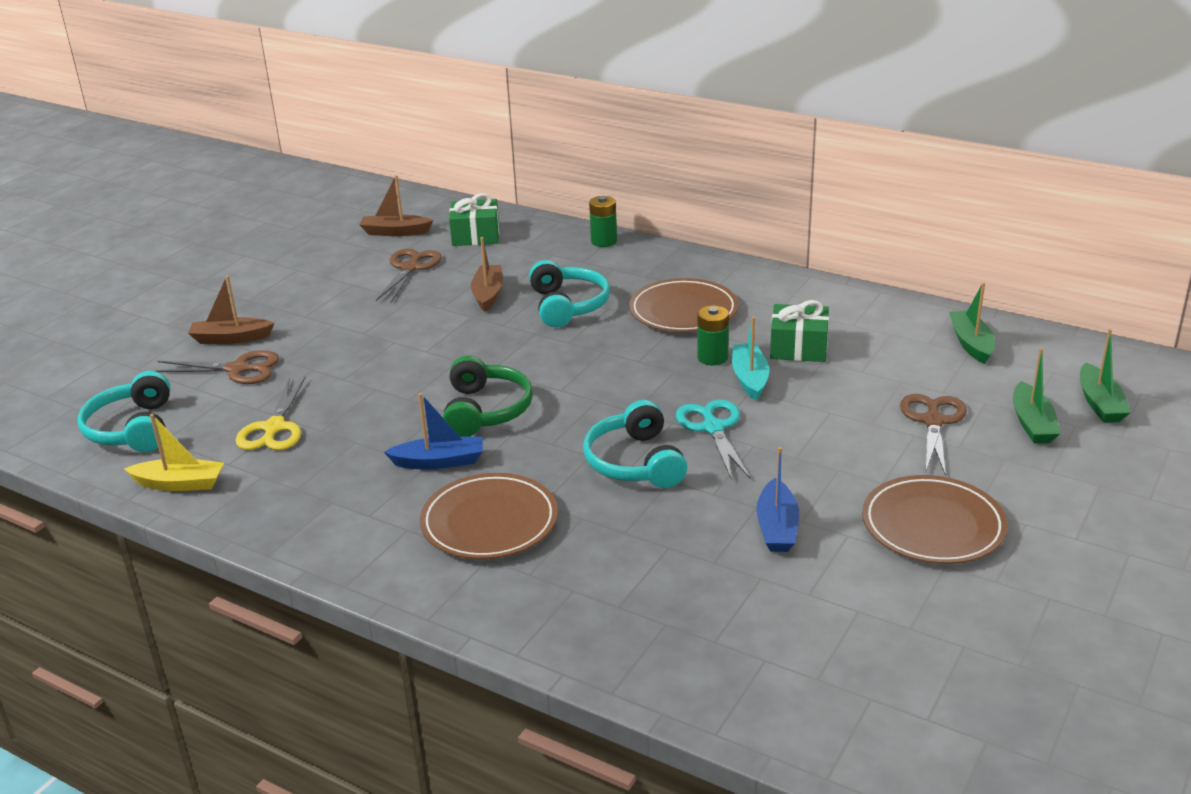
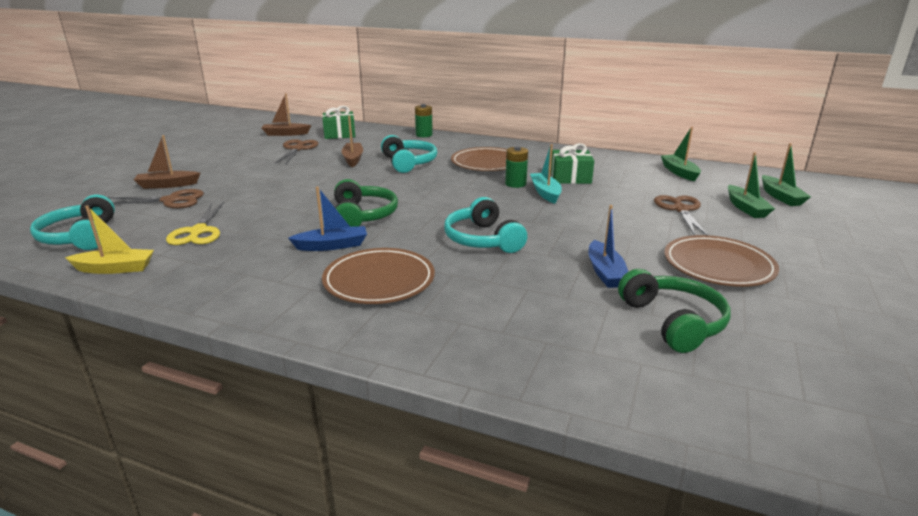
camera: 10 degrees left, 5 degrees down
turquoise scissors [676,400,751,480] -> none
none -> green headphones [618,269,731,353]

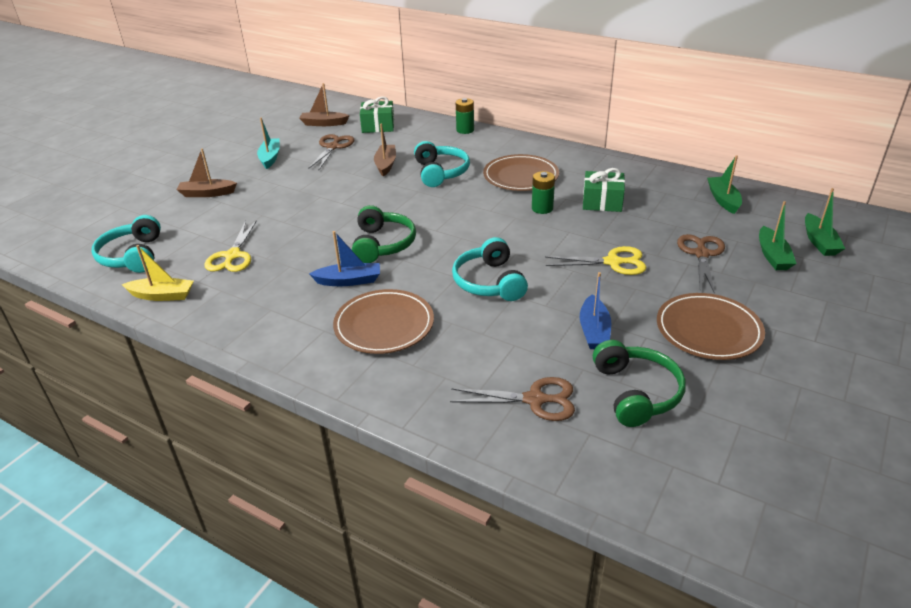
camera: 10 degrees right, 10 degrees up
brown scissors [108,189,204,208] -> brown scissors moved to [450,377,575,421]
turquoise boat [530,144,562,204] -> turquoise boat moved to [257,118,280,169]
none -> yellow scissors [545,246,647,275]

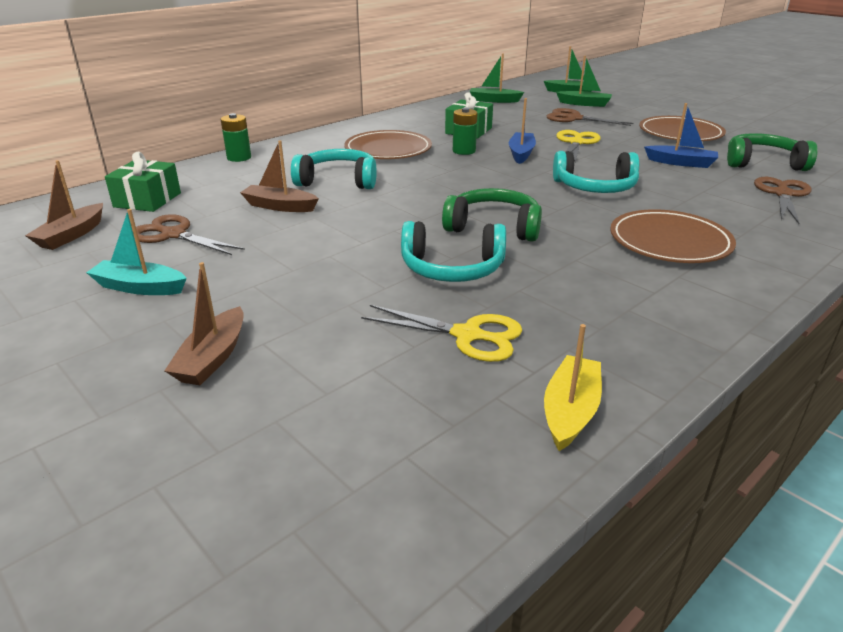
camera: 75 degrees left, 5 degrees down
turquoise headphones [92,215,161,273] -> turquoise headphones moved to [401,221,506,282]
blue boat [309,231,380,286] -> blue boat moved to [509,98,536,164]

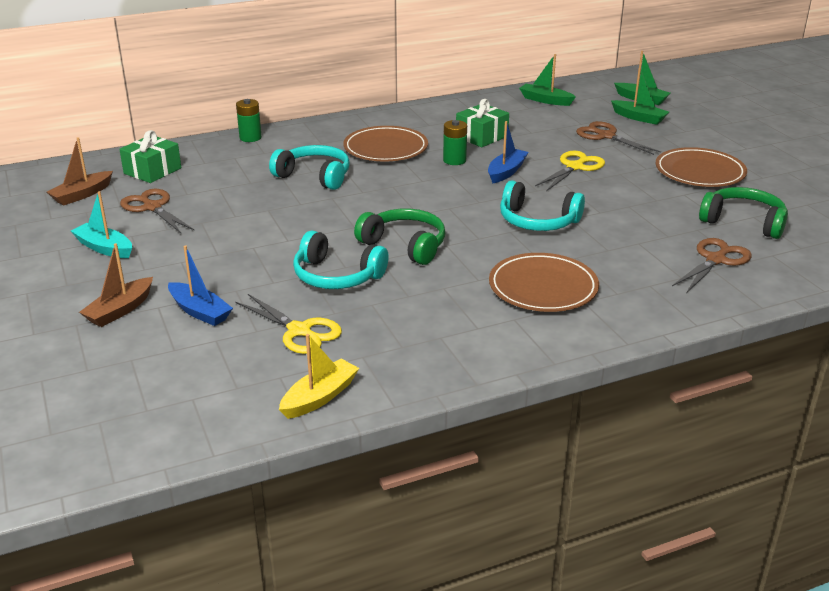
camera: 20 degrees right, 0 degrees up
brown boat [240,140,319,212] -> none
blue boat [644,103,718,168] -> blue boat moved to [168,245,233,326]

